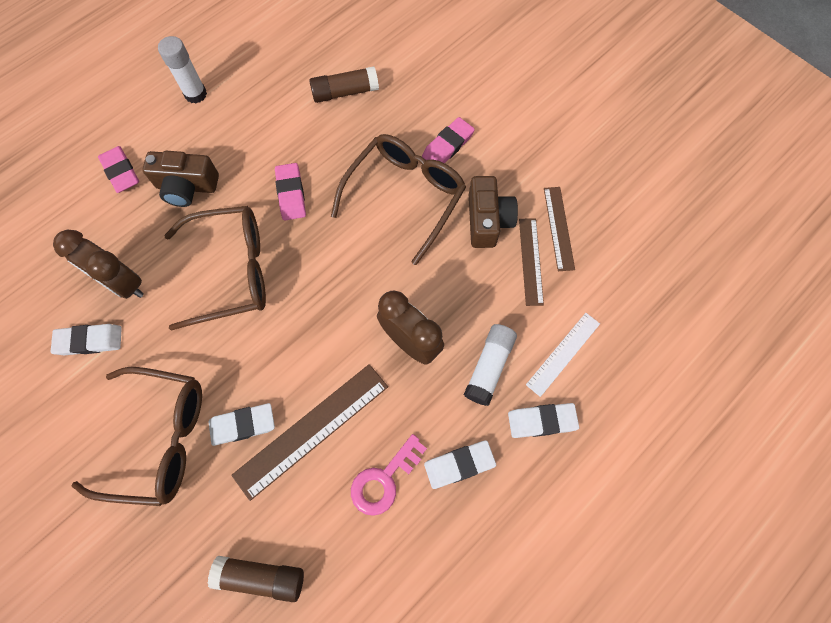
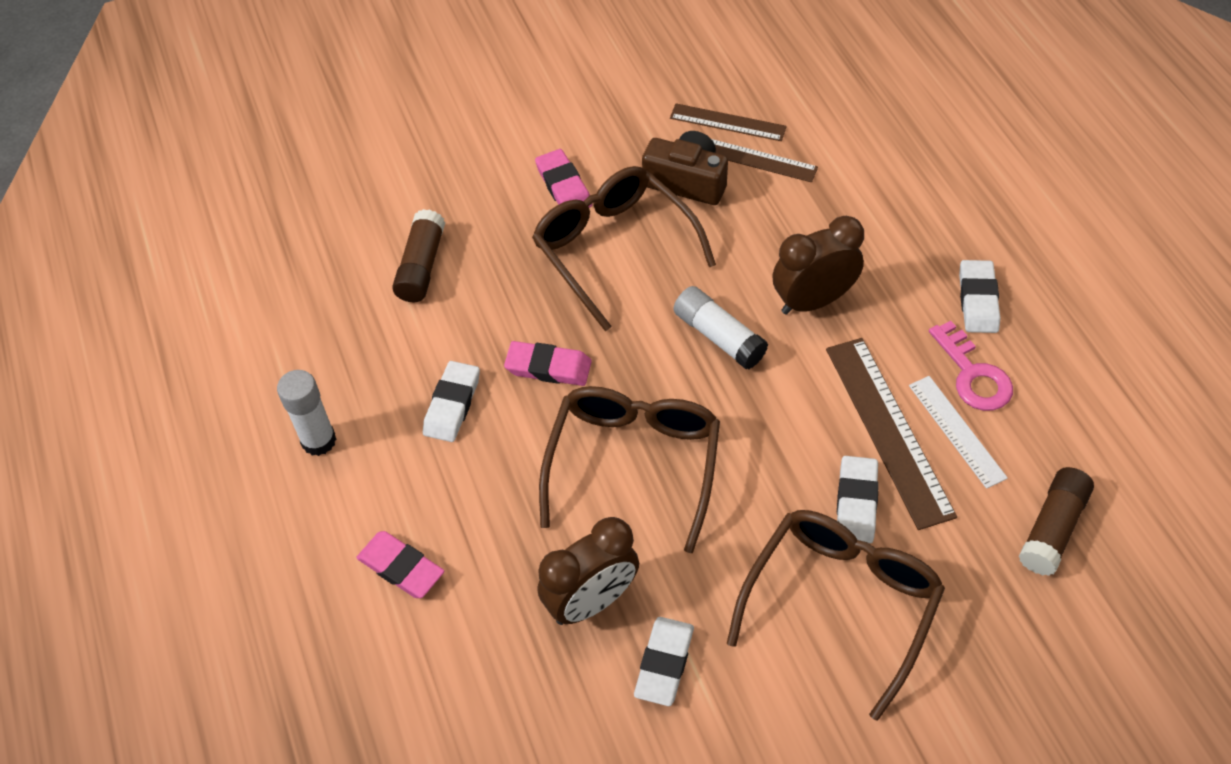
camera: 65 degrees left, 15 degrees down
pink eraser [98,146,139,193] -> pink eraser turned 45 degrees clockwise [356,531,444,598]
brown camera [142,151,219,207] -> none
white glue stick [464,324,517,406] -> white glue stick moved to [674,286,768,369]
white eraser [508,403,579,438] -> white eraser moved to [423,361,480,442]
white ruler [526,313,600,397] -> white ruler moved to [909,376,1008,489]

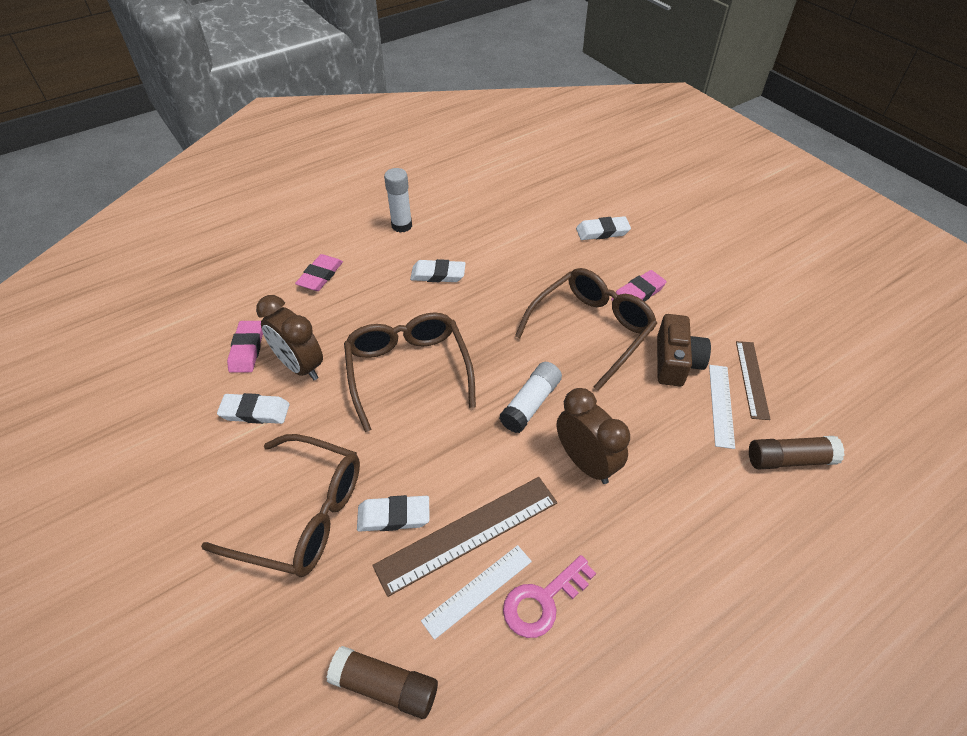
camera: 75 degrees right, 5 degrees down
brown glue stick [392,209,445,302] -> brown glue stick moved to [749,436,844,469]
pink eraser [504,341,592,386] -> pink eraser moved to [227,321,263,373]
brown glasses [539,386,720,553] -> brown glasses turned 105 degrees counterclockwise [344,312,476,432]
brown ruler [712,139,818,182] -> white ruler [709,365,735,449]
white eraser [959,260,1000,333] -> white eraser moved to [576,216,631,240]

